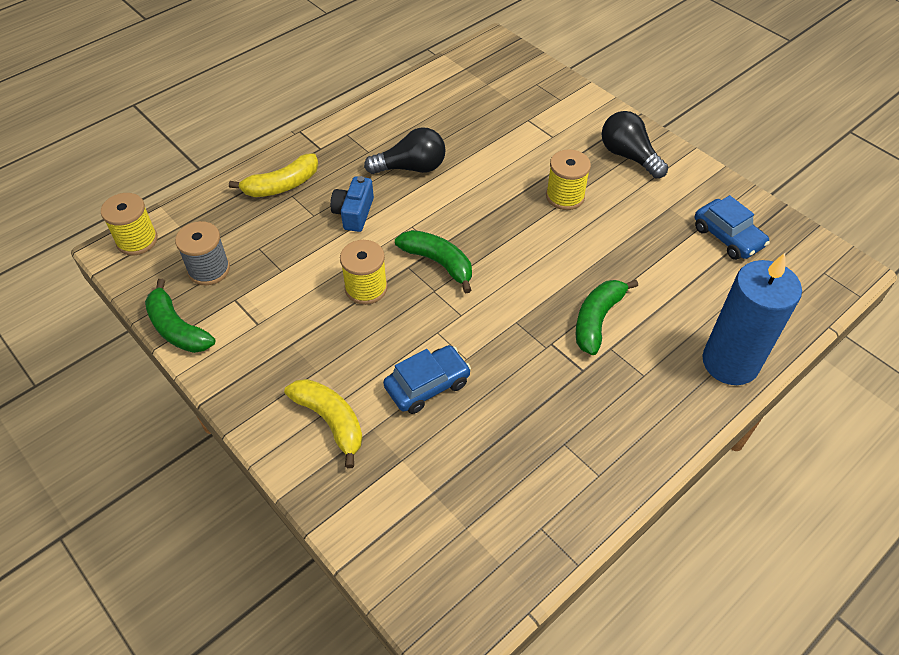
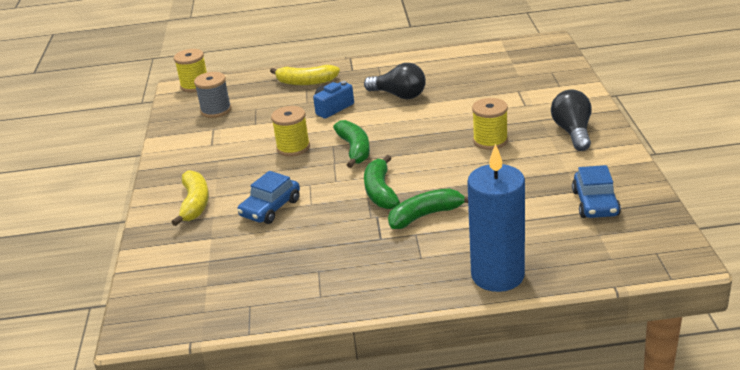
camera: 40 degrees right, 20 degrees down
green banana [145,279,215,353] -> green banana moved to [364,155,400,209]
blue car [383,345,471,414] -> blue car turned 120 degrees clockwise [237,171,300,224]

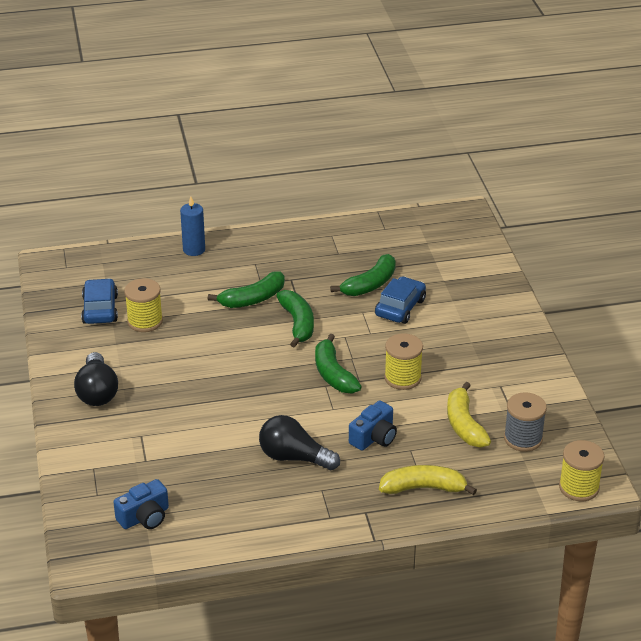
camera: 170 degrees right, 5 degrees up
yellow banana [172,170,209,226] -> yellow banana moved to [447,382,491,448]
blue candle [467,144,525,292] -> blue candle [180,197,205,256], size x0.54
yellow spool [472,98,508,150] -> yellow spool moved to [124,278,163,332]
none -> blue camera [114,479,169,529]
none -> green banana [330,254,396,296]

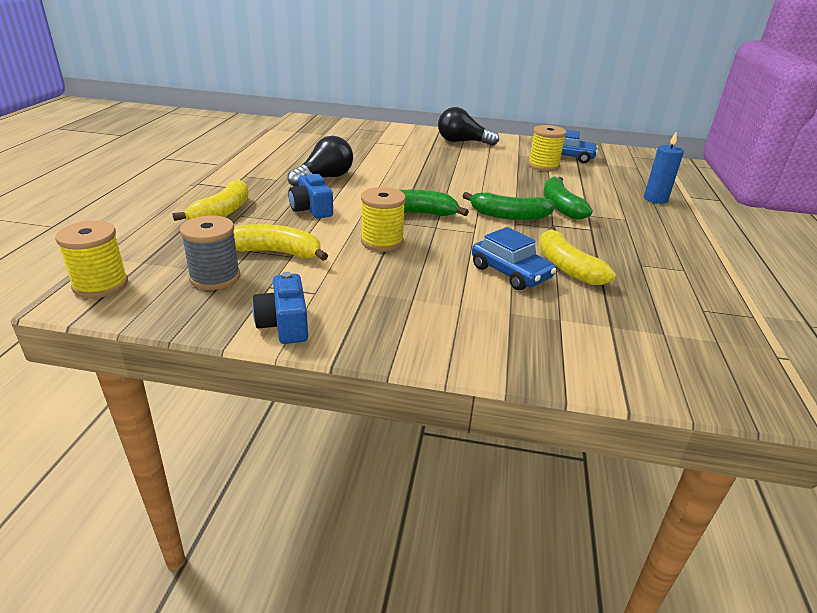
camera: 110 degrees right, 5 degrees down
blue camera [114,479,169,529] -> blue camera moved to [252,272,308,344]
green banana [330,254,396,296] -> yellow banana [539,227,616,285]

